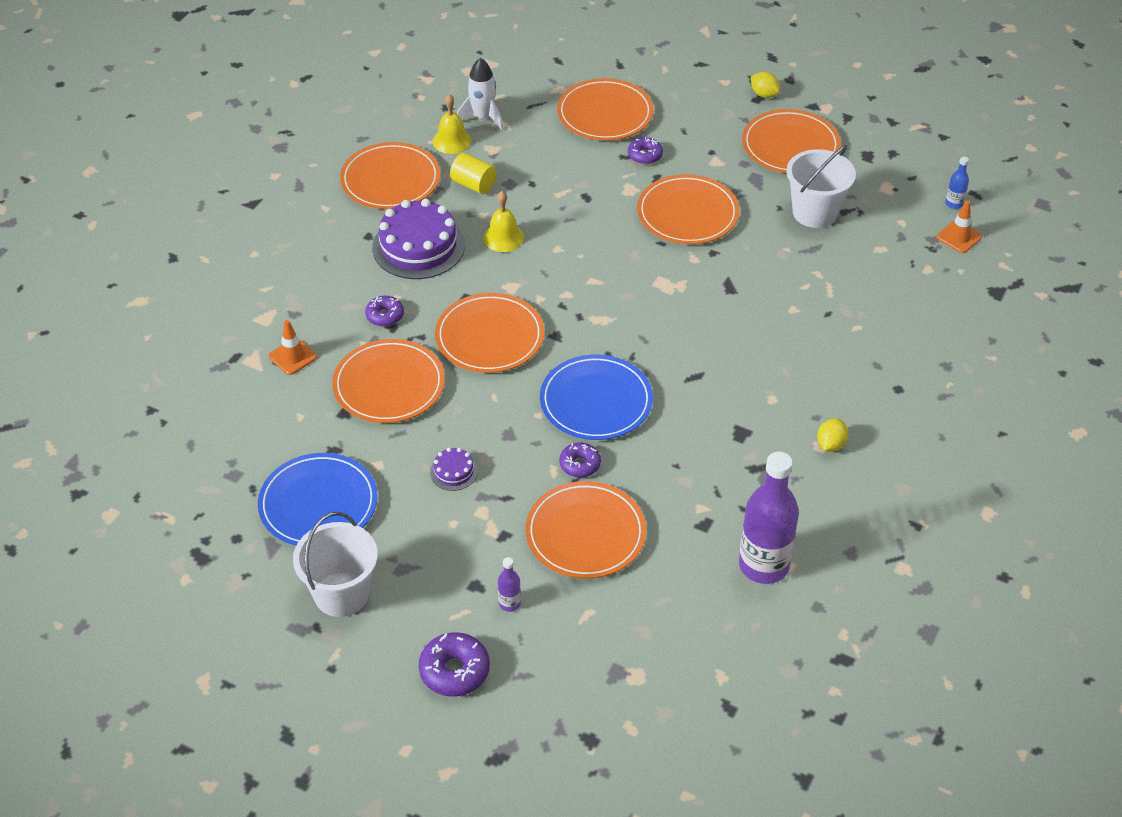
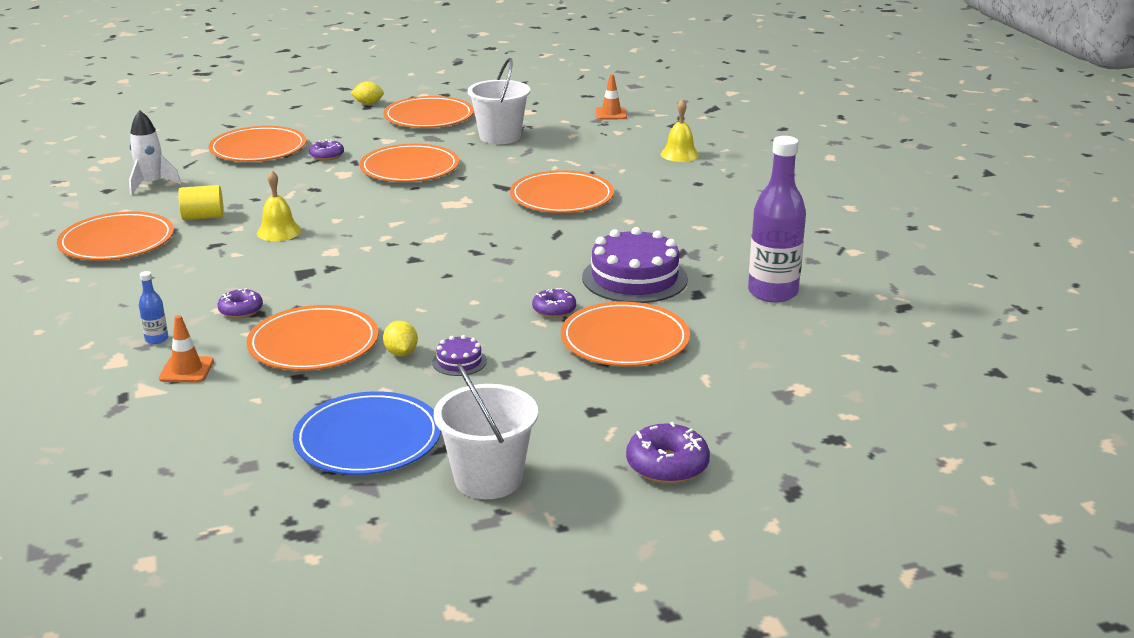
camera: 45 degrees left, 20 degrees down
purple cake [372,199,465,279] -> purple cake moved to [582,227,688,303]
yellow bell [433,94,472,154] -> yellow bell moved to [661,99,699,162]
orange plate [435,293,544,373] -> orange plate moved to [510,170,614,213]
purple bottle [498,557,521,612] -> none
blue plate [540,355,653,440] -> none
yellow lemon [817,419,849,451] -> yellow lemon moved to [383,321,418,356]
blue bottle [945,157,969,209] -> blue bottle moved to [139,271,168,344]

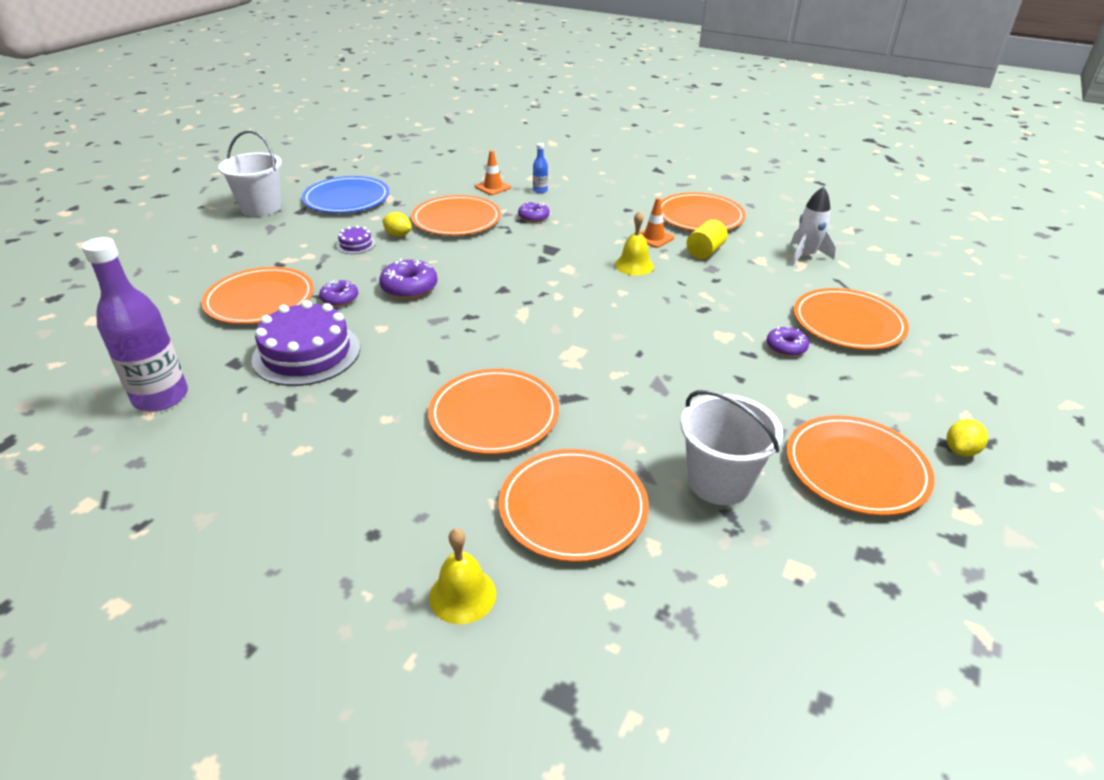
camera: 135 degrees right, 10 degrees up
orange plate [360,144,459,182] -> orange plate moved to [499,449,649,562]
orange traffic cone [596,74,627,120] -> orange traffic cone moved to [640,198,675,248]
purple donut [626,422,710,484] -> purple donut moved to [379,259,438,299]

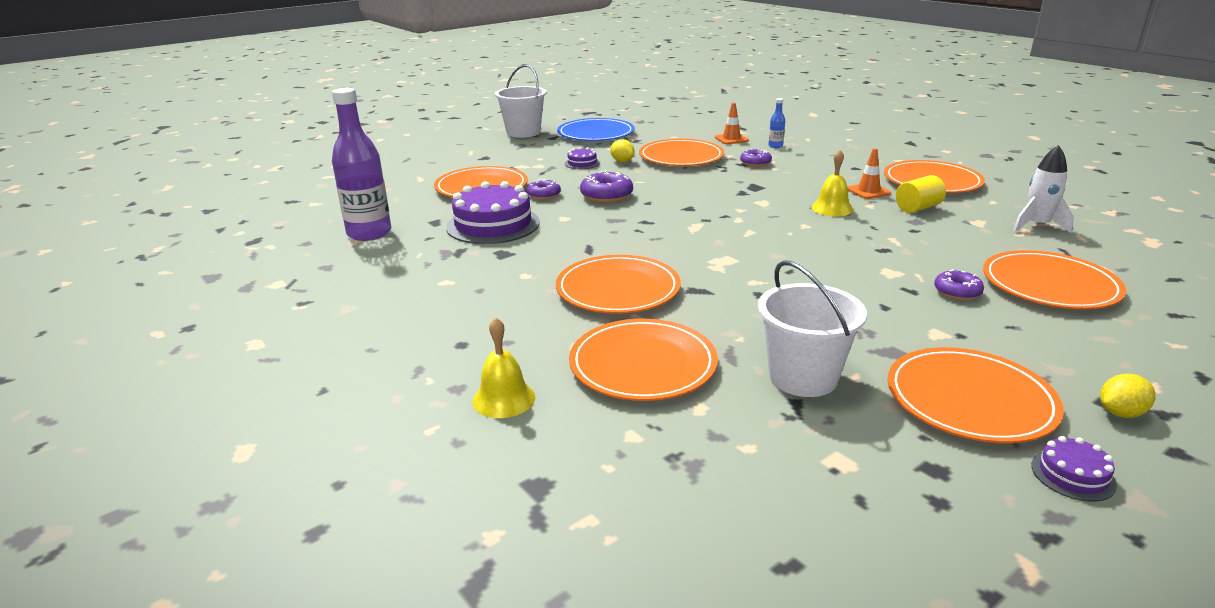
camera: 25 degrees right, 10 degrees down
none -> purple cake [1031,436,1117,502]

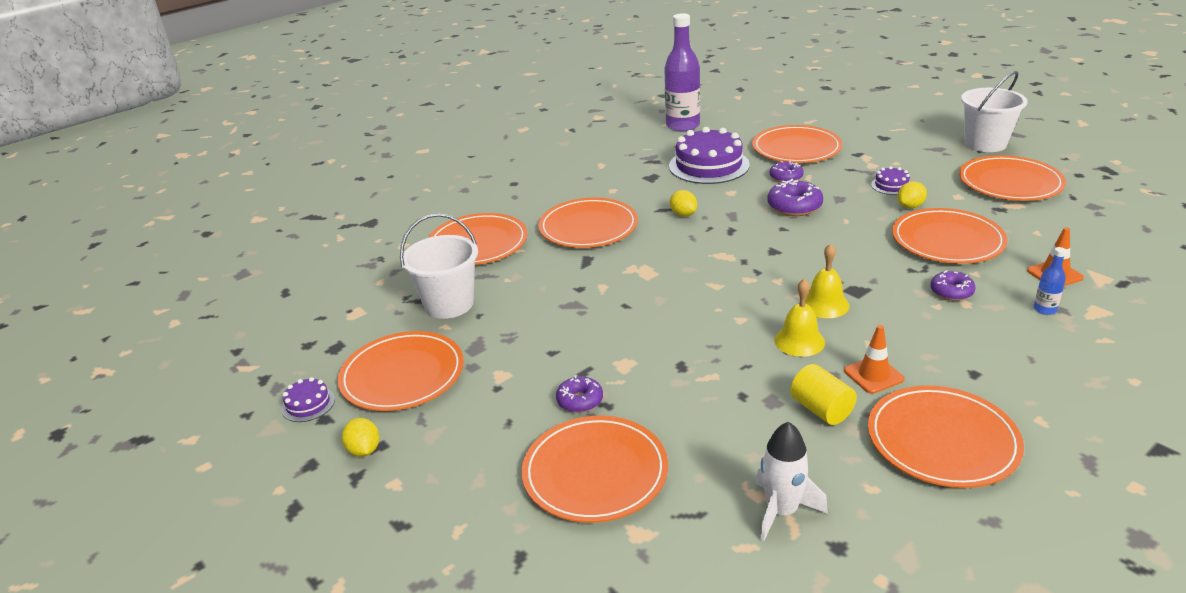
camera: 90 degrees right, 5 degrees up
yellow bell [473,317,535,418] -> yellow bell moved to [805,244,849,318]
blue plate [557,118,635,141] -> orange plate [959,155,1066,201]
none -> yellow lemon [670,190,697,217]

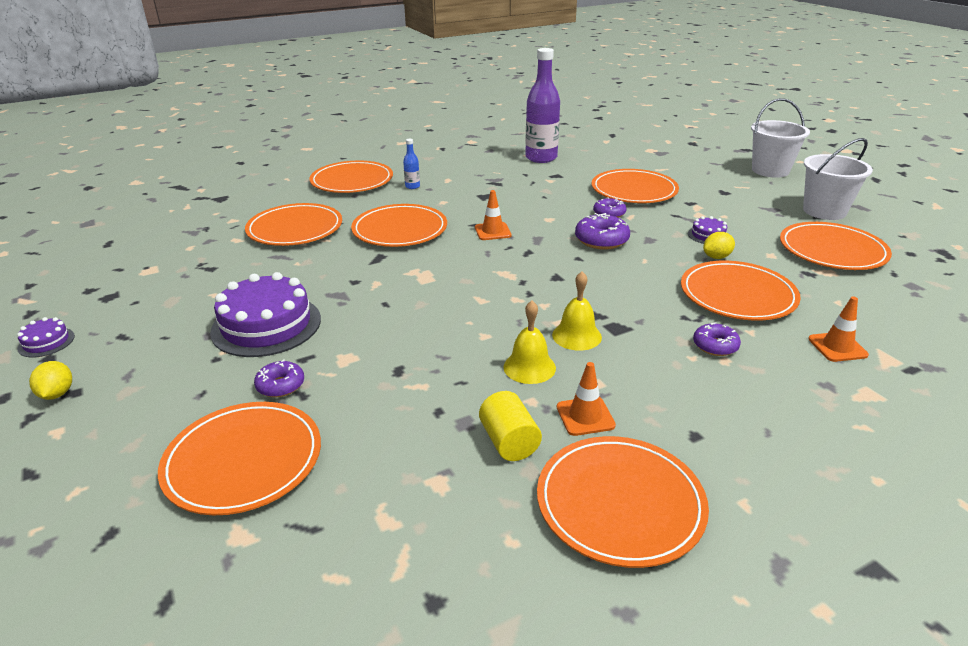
camera: 10 degrees right, 0 degrees up
orange plate [338,331,464,411] -> orange plate moved to [309,160,393,193]
white bucket [400,213,478,319] -> white bucket moved to [751,98,810,178]
purple cake [669,127,750,184] -> purple cake moved to [210,272,321,357]
yellow lemon [670,190,697,217] -> orange traffic cone [475,190,512,240]
white rocket [756,422,828,542] -> none
blue bottle [1034,247,1066,315] -> blue bottle moved to [403,139,420,189]

